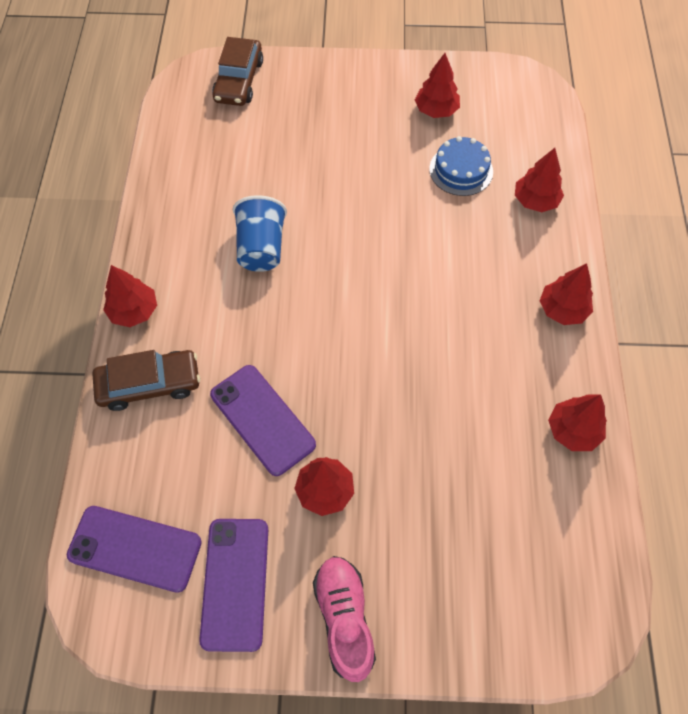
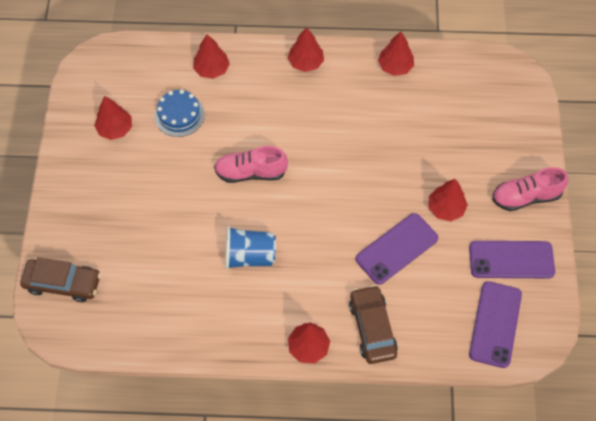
camera: 90 degrees left, 0 degrees up
none -> pink shoe [214,146,288,183]

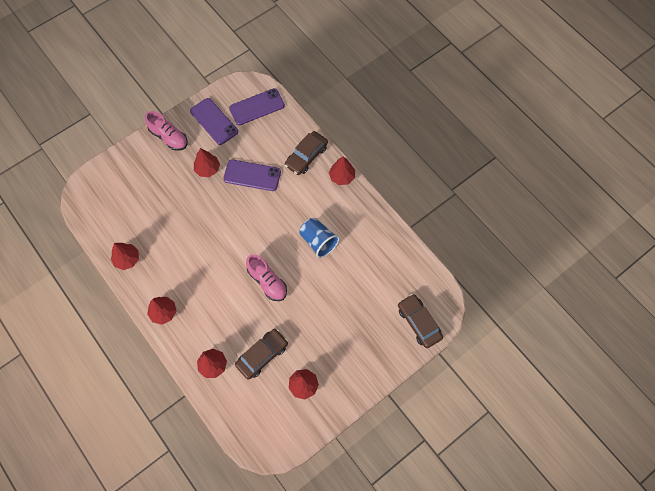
camera: 130 degrees left, 5 degrees up
blue cake [154,90,205,137] -> brown car [235,329,288,380]

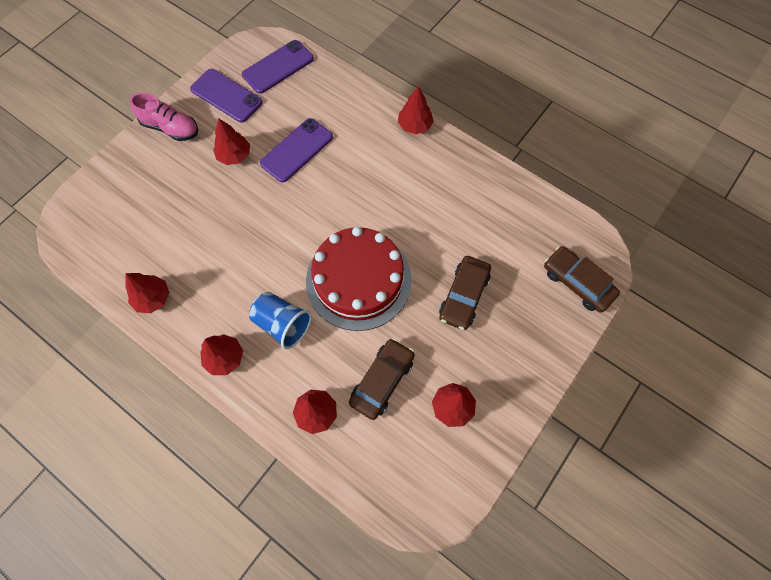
camera: 15 degrees left, 0 degrees up
purple phone [223,159,281,191] -> purple phone turned 45 degrees counterclockwise [260,118,333,182]
pink shoe [246,254,287,301] -> red cake [306,227,412,331]
brown car [285,131,328,175] -> brown car moved to [439,256,491,330]
blue cup [299,218,339,258] -> blue cup moved to [249,292,312,349]

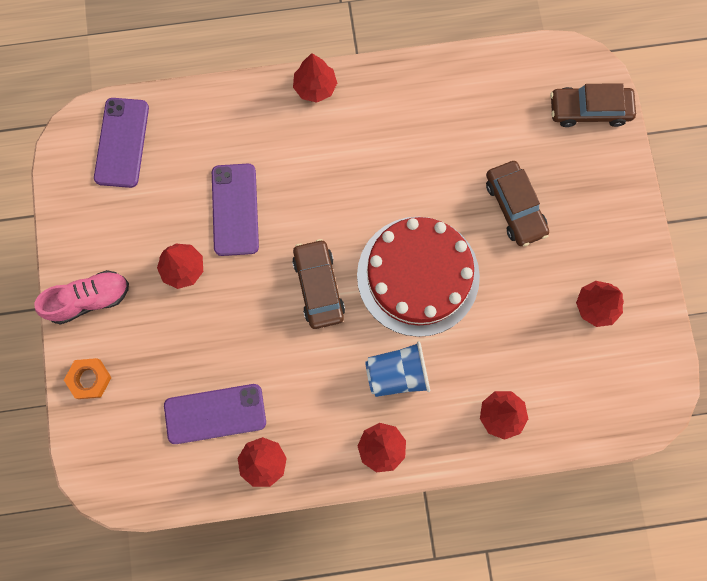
camera: 45 degrees left, 10 degrees up
purple phone [190,69,262,123] -> purple phone moved to [164,384,266,444]
brown car [349,338,415,420] -> brown car moved to [292,239,345,329]
none -> orange nut [64,358,112,399]

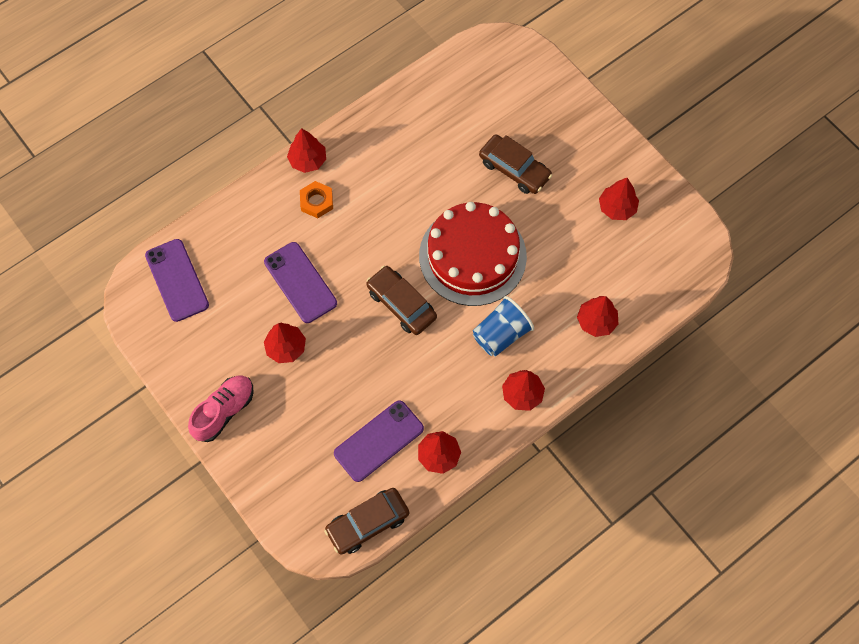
camera: 30 degrees left, 10 degrees down
orange nut [64,358,112,399] -> orange nut moved to [300,181,333,218]
brown car [550,83,636,127] -> brown car moved to [324,488,409,554]

